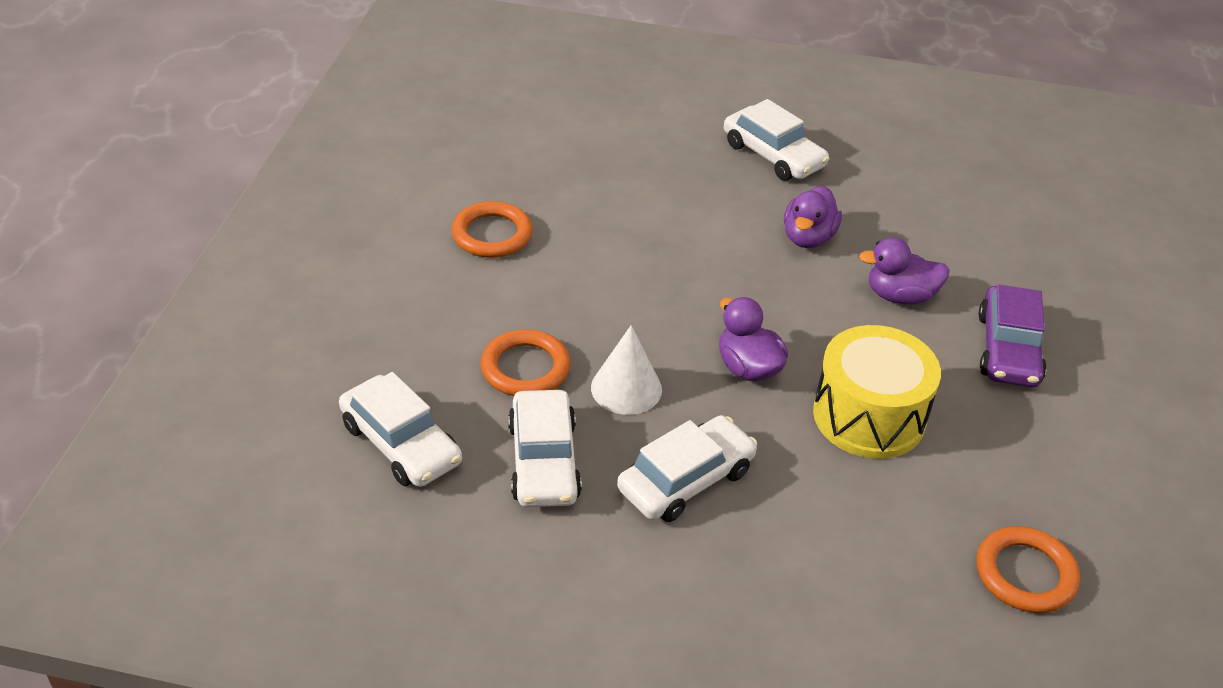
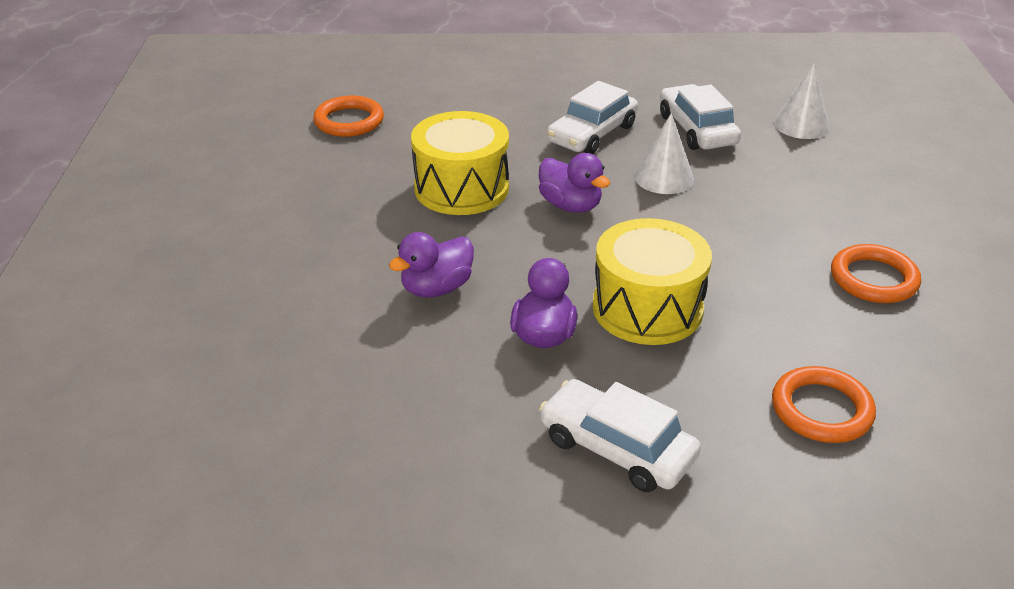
camera: 170 degrees right, 5 degrees down
white car [339,372,462,487] -> white cone [773,64,830,139]
orange ring [481,329,571,396] -> orange ring moved to [772,366,876,443]
purple duck [859,237,950,305] -> purple duck turned 150 degrees clockwise [389,232,474,298]
purple car [978,284,1046,387] -> none
none -> yellow drum [593,218,712,345]

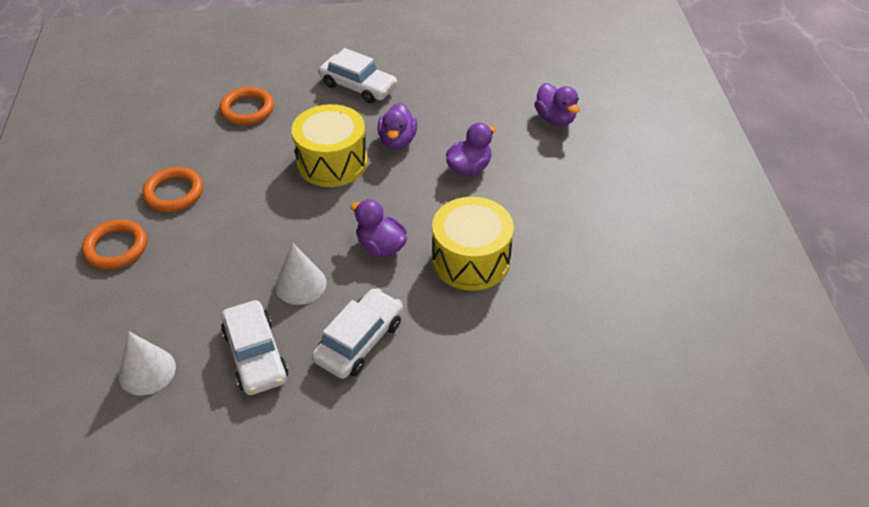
camera: 175 degrees right, 10 degrees up
orange ring [313,95,384,137] -> orange ring moved to [82,220,147,269]
none -> purple duck [535,83,580,126]

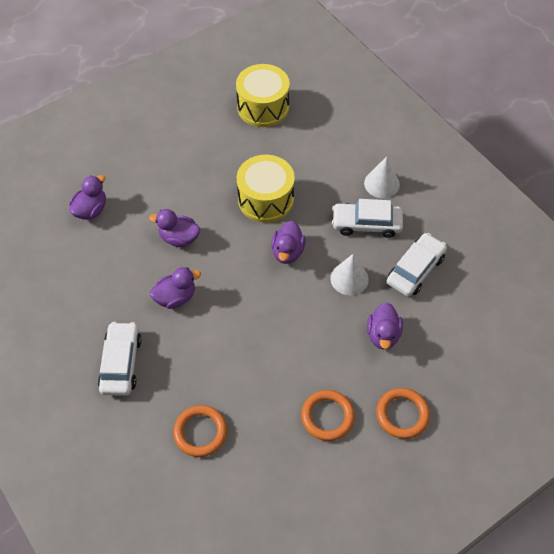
camera: 120 degrees left, 10 degrees up
white cone [119,331,176,396] -> white cone moved to [364,156,400,198]
yellow drum [291,104,368,187] -> yellow drum moved to [236,64,290,127]
none -> purple duck [367,302,403,350]

